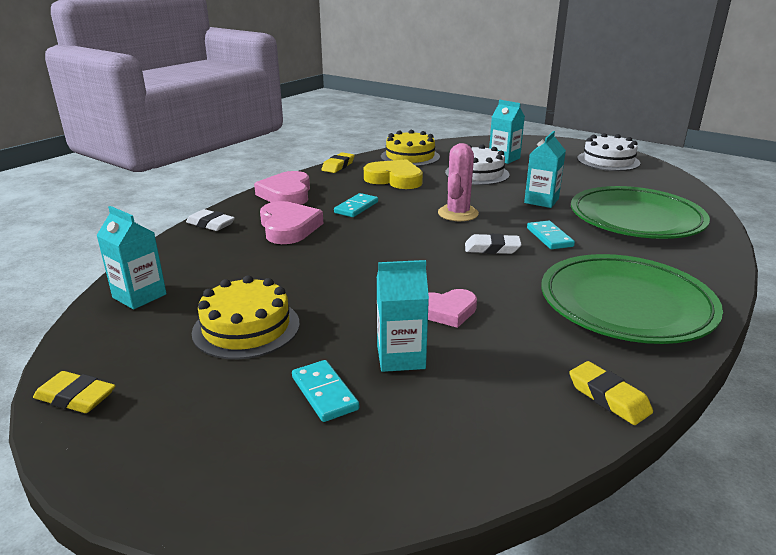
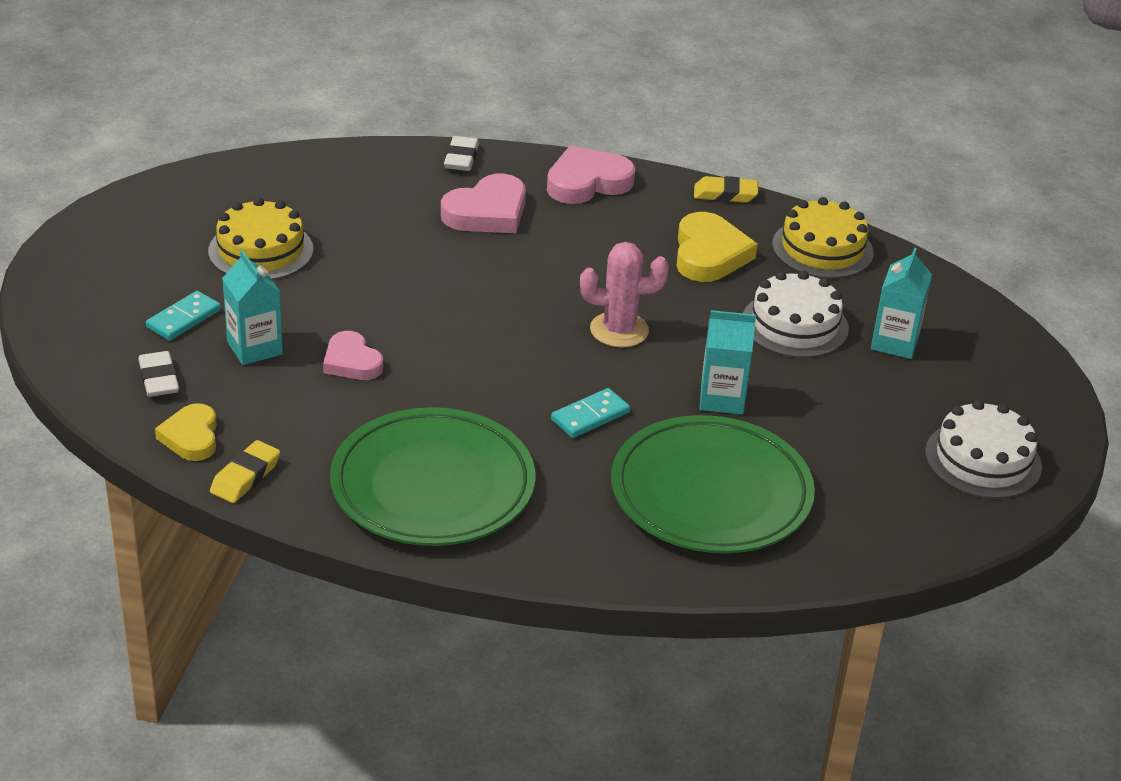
camera: 65 degrees right, 10 degrees up
yellow eraser [33,371,115,413] -> none
turquoise carton [96,206,167,310] -> none
turquoise domino [334,193,378,217] -> none
white eraser [465,234,522,254] -> white eraser moved to [138,351,179,397]
none -> yellow heart [155,403,217,461]

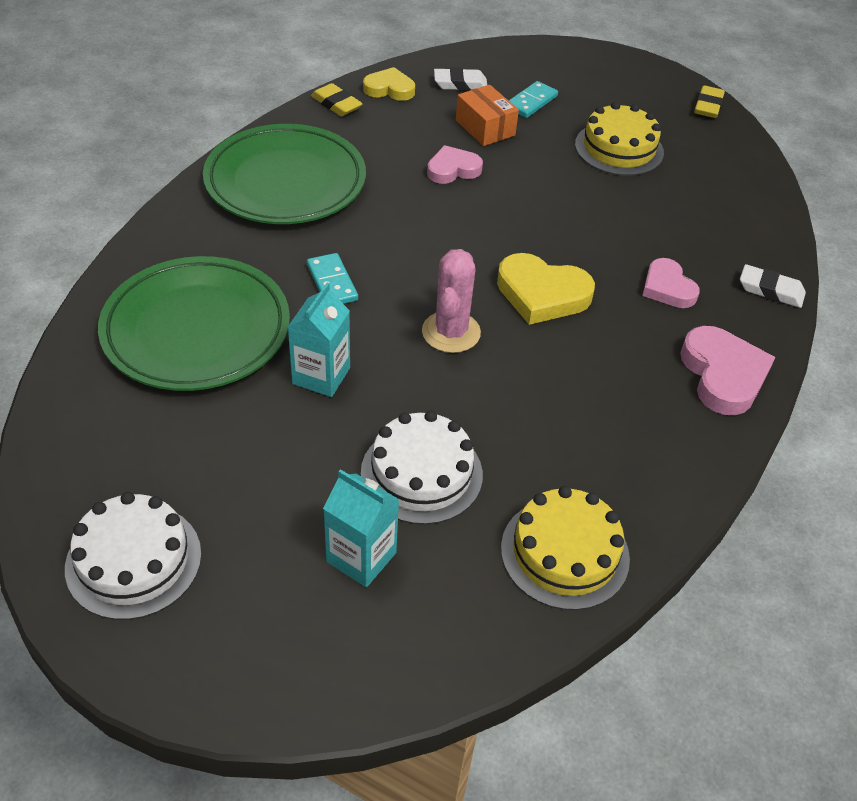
camera: 105 degrees right, 10 degrees up
turquoise domino [146,291,221,341] -> turquoise domino turned 75 degrees clockwise [509,81,558,118]
turquoise carton [222,250,283,365] -> orange box [456,85,519,146]
pink heart [441,174,526,233] -> pink heart [642,258,700,308], size x0.66
yellow heart [676,212,758,282] -> yellow heart moved to [497,253,595,325]
yellow eraser [694,176,758,203] -> yellow eraser moved to [694,85,725,118]

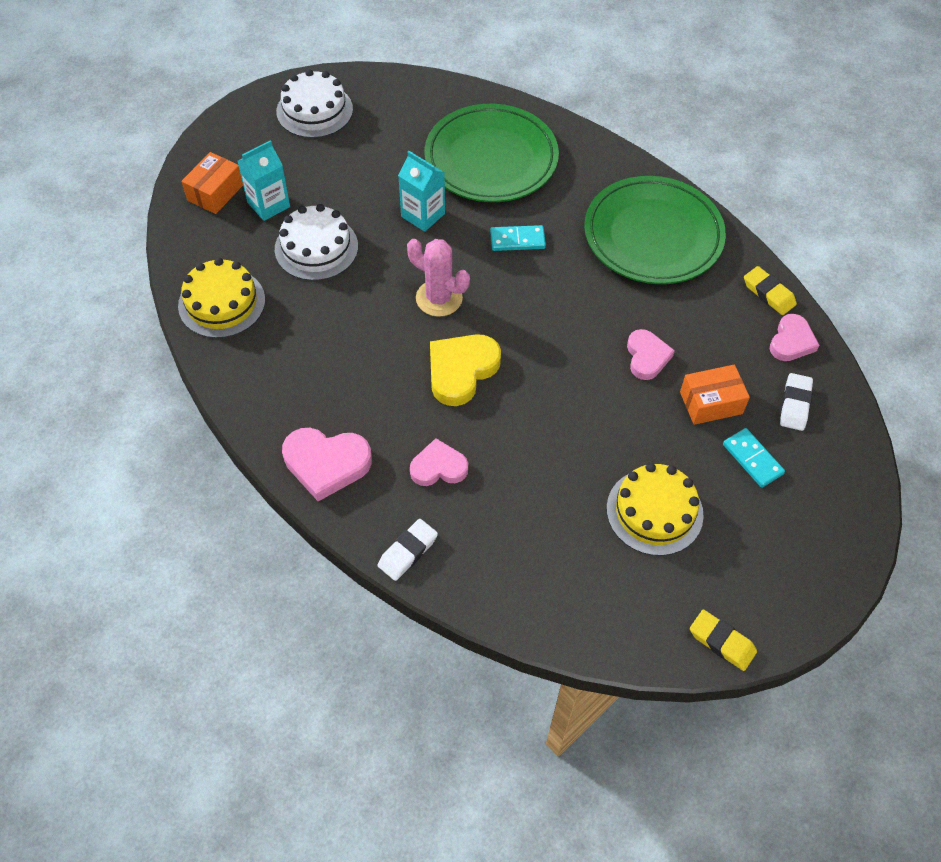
camera: 110 degrees right, 10 degrees up
yellow eraser [311,83,363,116] -> yellow eraser turned 75 degrees clockwise [744,266,797,315]
yellow heart [363,67,415,101] -> pink heart [770,314,820,361]
none -> orange box [181,152,243,214]

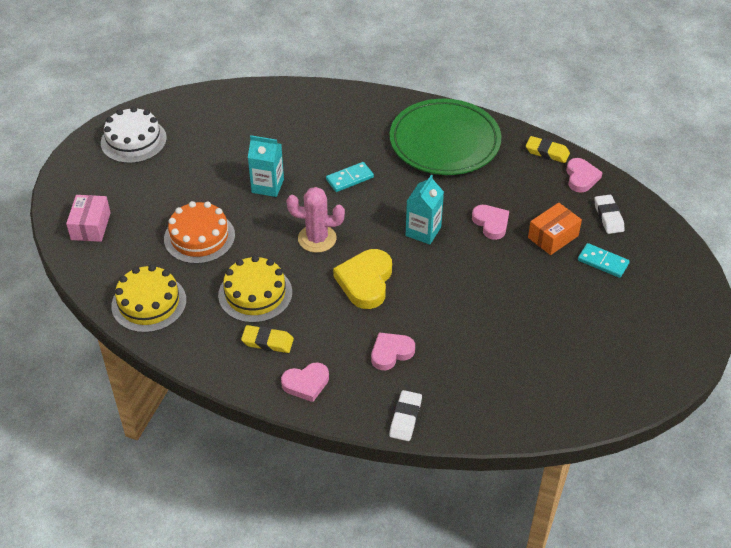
camera: 25 degrees left, 10 degrees down
orange box [181,152,243,214] -> pink box [66,195,111,242]
turquoise carton [238,140,290,221] -> turquoise carton moved to [406,175,444,245]
white cake [275,204,358,281] -> orange cake [164,201,235,264]
pink heart [282,428,372,501] -> pink heart [281,362,329,402], size x0.66
green plate [425,104,559,202] -> none
yellow cake [607,463,704,556] -> yellow cake moved to [218,255,292,323]
yellow eraser [690,610,757,671] -> yellow eraser moved to [241,325,294,353]

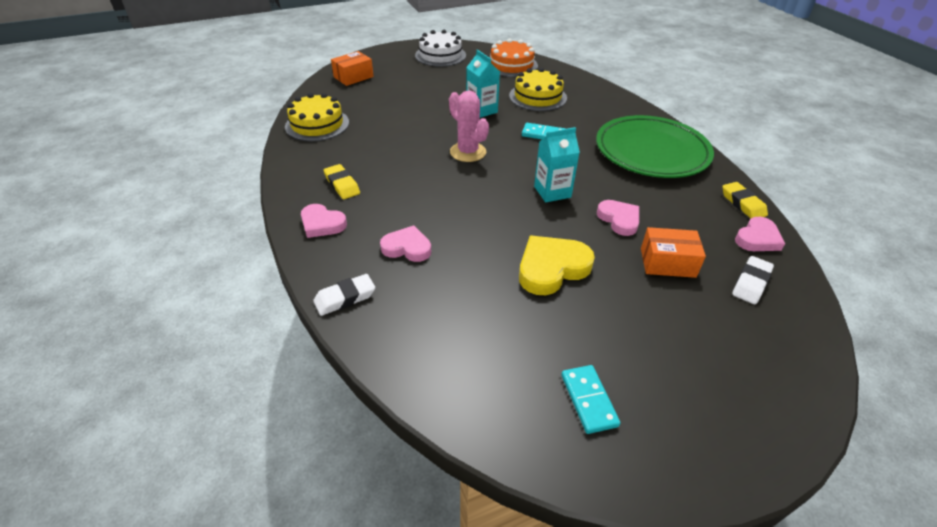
camera: 45 degrees right, 5 degrees down
pink box [66,195,111,242] -> orange box [331,51,374,86]
orange cake [164,201,235,264] -> orange cake moved to [490,39,538,77]
yellow cake [218,255,292,323] -> yellow cake moved to [509,68,567,111]
yellow heart [333,249,392,309] -> yellow heart moved to [519,236,595,295]
pink heart [472,205,509,240] -> pink heart turned 45 degrees counterclockwise [597,200,639,236]
turquoise domino [578,243,630,278] -> turquoise domino moved to [561,365,621,434]

